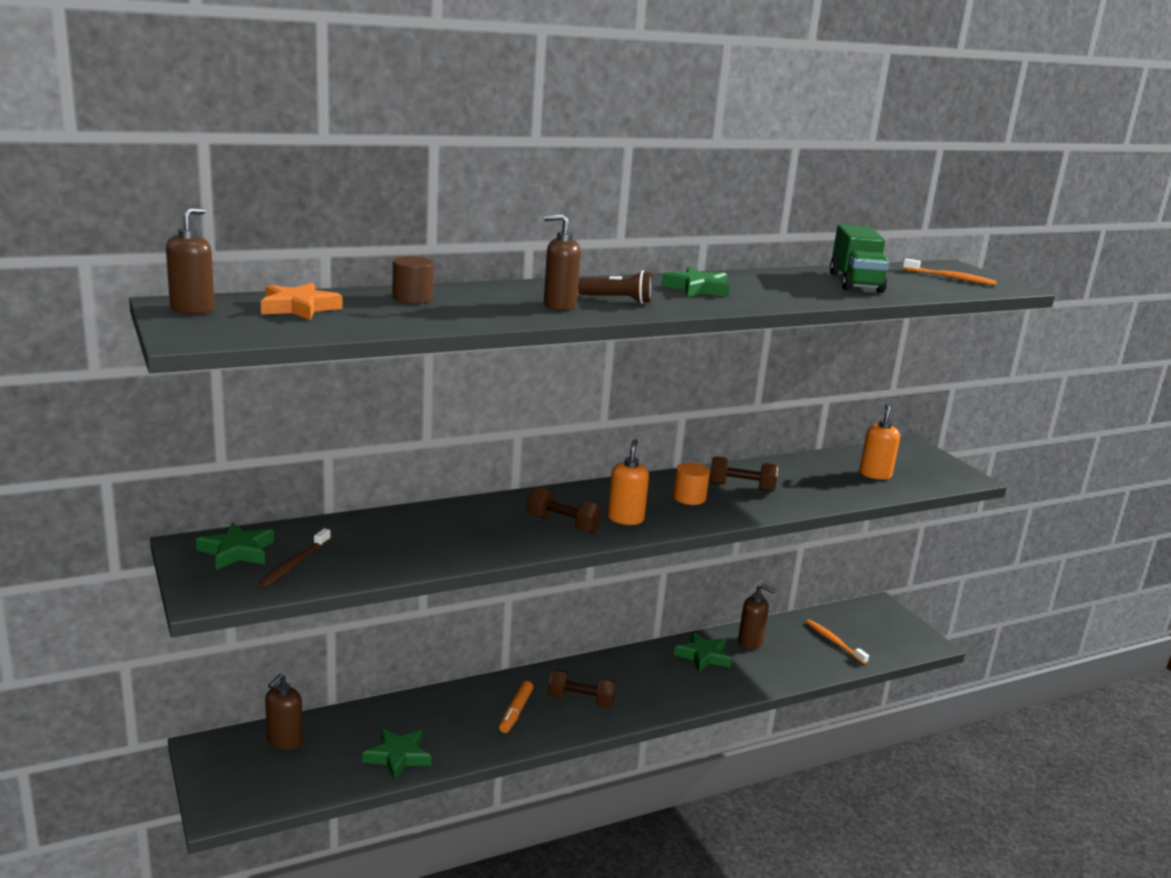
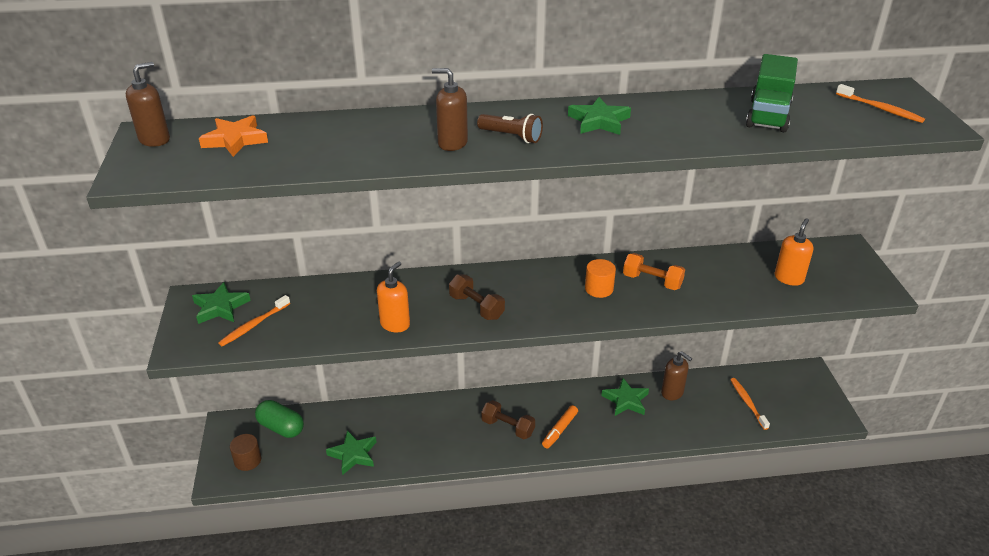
camera: 20 degrees right, 15 degrees up
brown toothbrush [258,528,331,589] -> orange toothbrush [218,295,290,347]
brown soap dispenser [265,674,303,750] -> green capsule [255,400,304,438]
brown cylinder [393,256,434,304] -> brown cylinder moved to [230,434,261,471]
orange marker [499,681,533,733] -> orange marker moved to [542,405,578,448]
orange soap dispenser [608,439,649,525] -> orange soap dispenser moved to [377,262,410,332]
brown dumbbell [709,456,778,492] -> orange dumbbell [623,253,685,290]

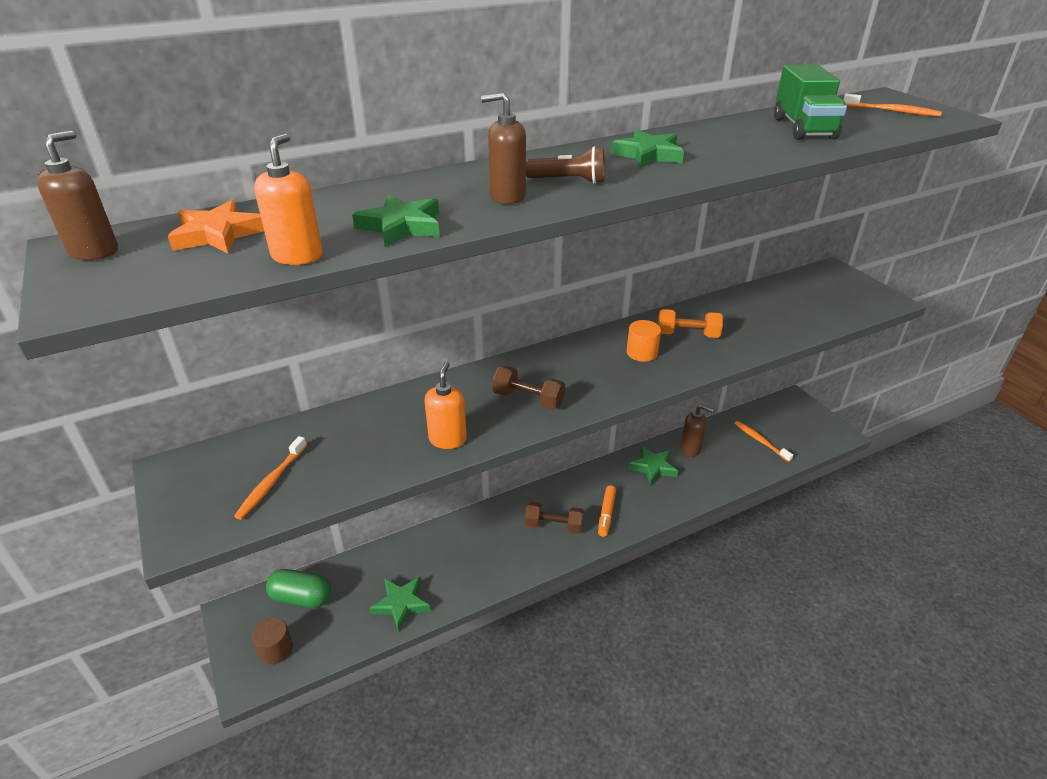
camera: 20 degrees left, 0 degrees up
green star [192,282,251,324] -> green star moved to [352,194,440,247]
orange soap dispenser [774,218,814,286] -> orange soap dispenser moved to [254,134,322,265]

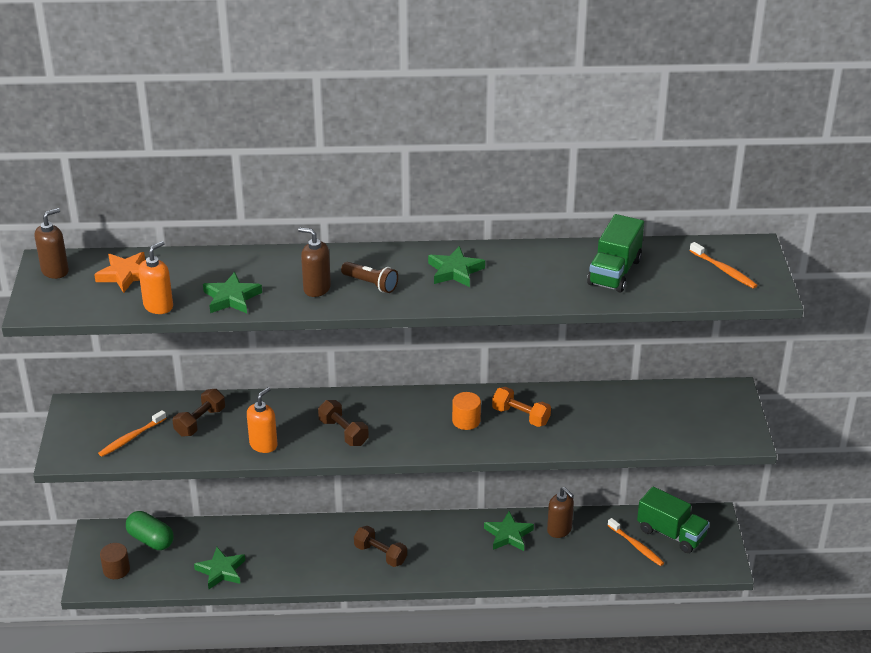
camera: 25 degrees right, 0 degrees up
orange marker [598,486,616,537] -> none
orange toothbrush [734,421,793,462] -> orange toothbrush turned 150 degrees clockwise [608,518,664,566]
none -> brown dumbbell [172,389,225,437]
none -> green truck [637,487,710,553]

